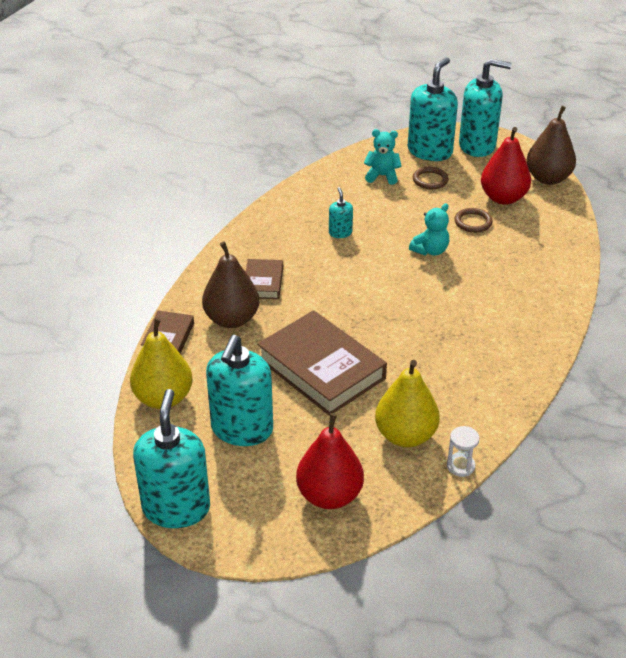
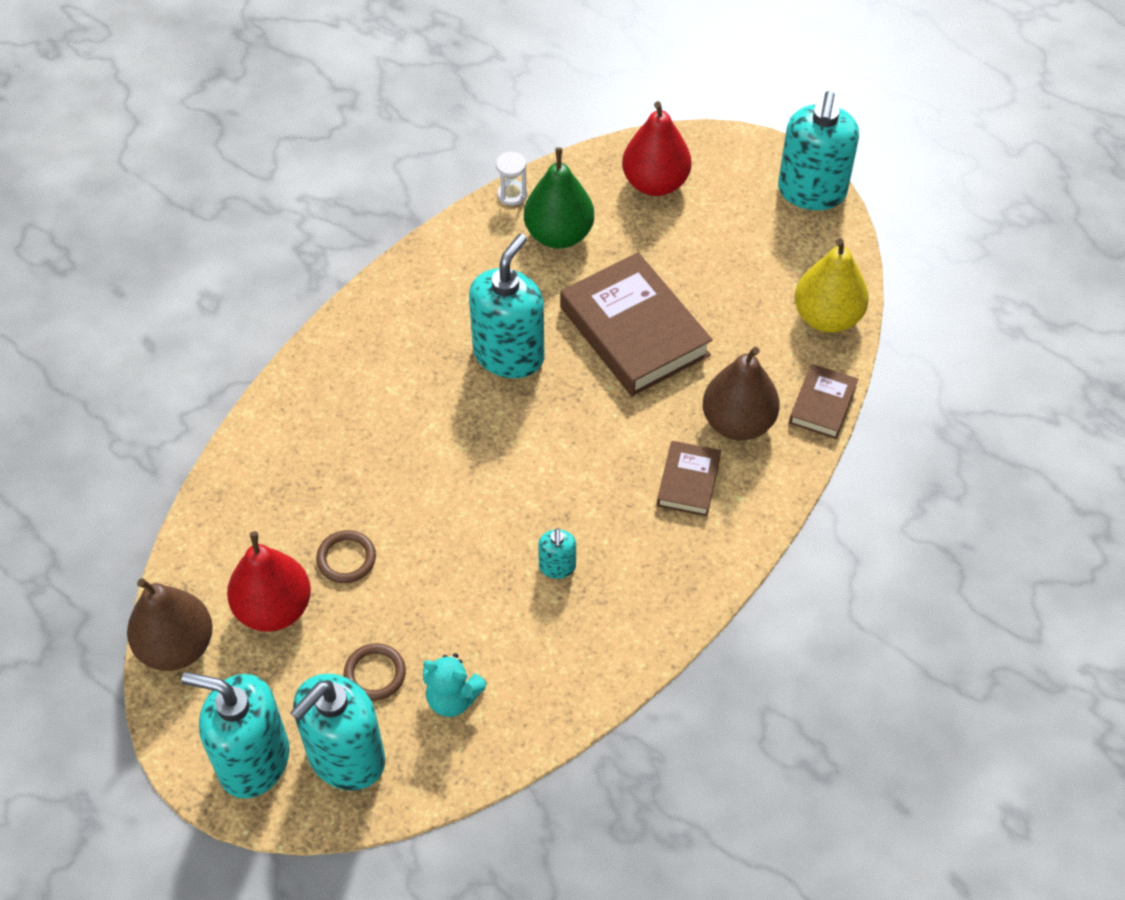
camera: 170 degrees left, 15 degrees up
turquoise soap dispenser [206,335,273,446] -> turquoise soap dispenser moved to [469,233,544,378]
yellow pear [375,360,440,447] -> green pear [524,147,594,249]
turquoise teddy bear [409,203,449,256] -> none

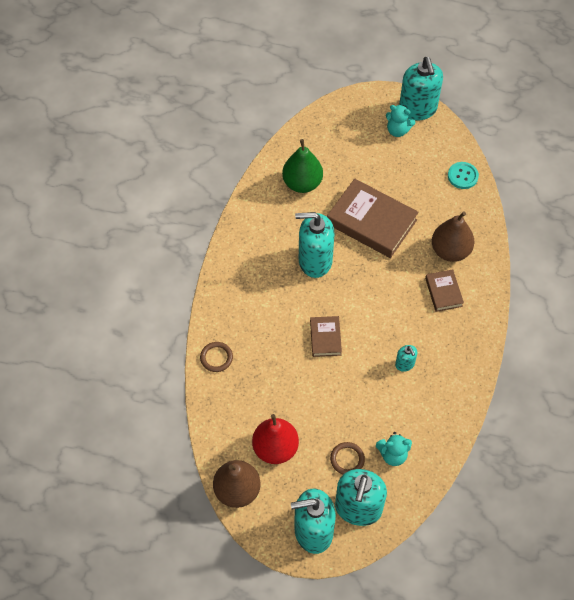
camera: 25 degrees left, 5 degrees up
brown ring [316,530,376,583] -> brown ring moved to [200,342,233,372]
turquoise soap dispenser [469,233,544,378] -> turquoise soap dispenser turned 90 degrees counterclockwise [295,212,335,278]
white hourglass [496,152,527,206] -> none
red pear [622,101,691,196] -> none
brown book [789,364,858,439] -> brown book moved to [310,316,342,357]
yellow pear [794,238,869,333] -> turquoise button [448,162,479,189]
none -> turquoise teddy bear [386,105,416,137]

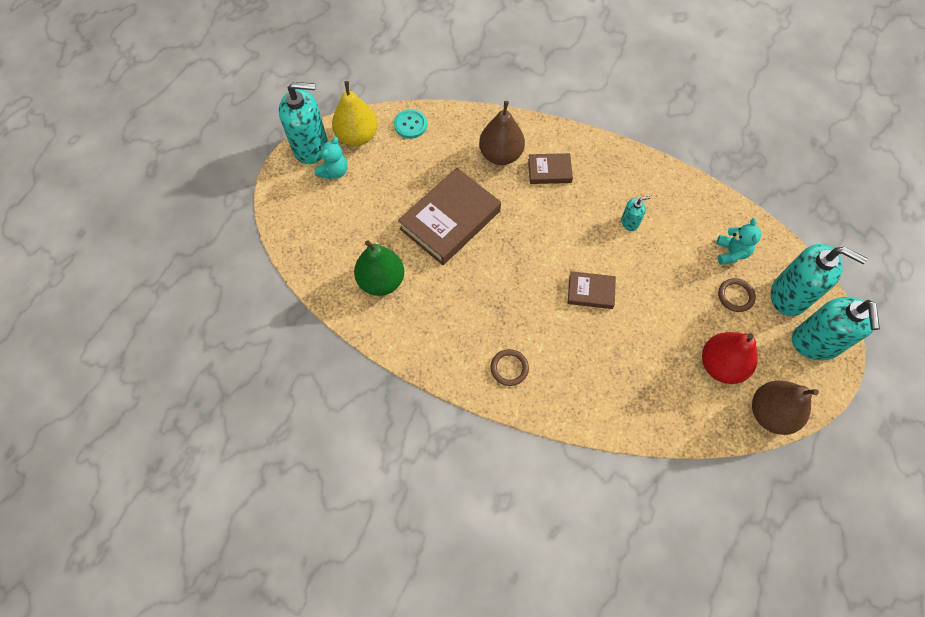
camera: 80 degrees left, 5 degrees up
brown ring [200,342,233,372] -> brown ring moved to [491,349,529,386]
turquoise soap dispenser [295,212,335,278] -> none
none -> yellow pear [332,81,378,146]

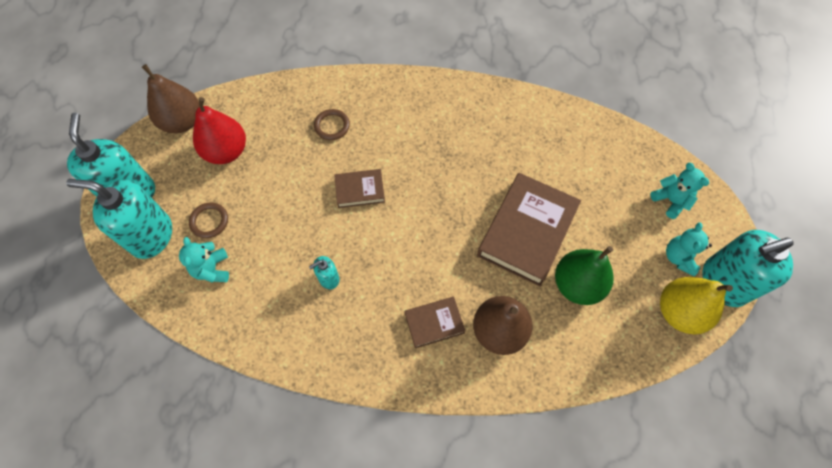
camera: 165 degrees right, 0 degrees up
green pear [354,240,404,296] -> green pear moved to [555,246,614,305]
turquoise button [394,109,427,139] -> none
brown ring [491,349,529,386] -> brown ring moved to [314,109,350,140]
none -> turquoise teddy bear [650,163,709,219]

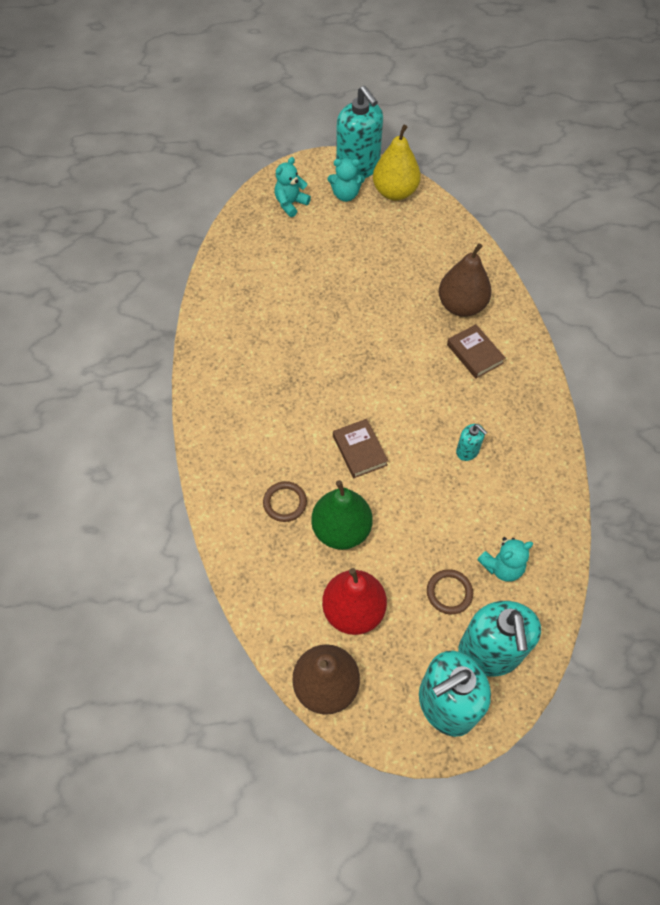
camera: 105 degrees left, 5 degrees down
brown book [477,173,581,287] -> none
green pear [555,246,614,305] -> green pear moved to [311,480,373,550]

